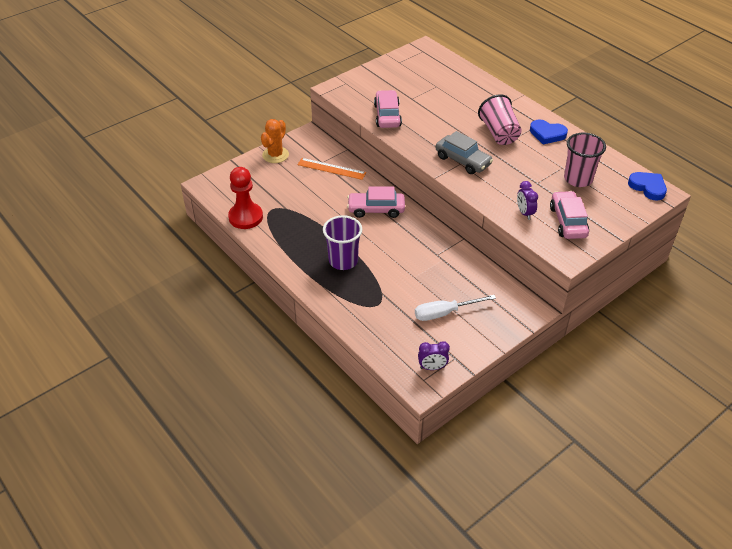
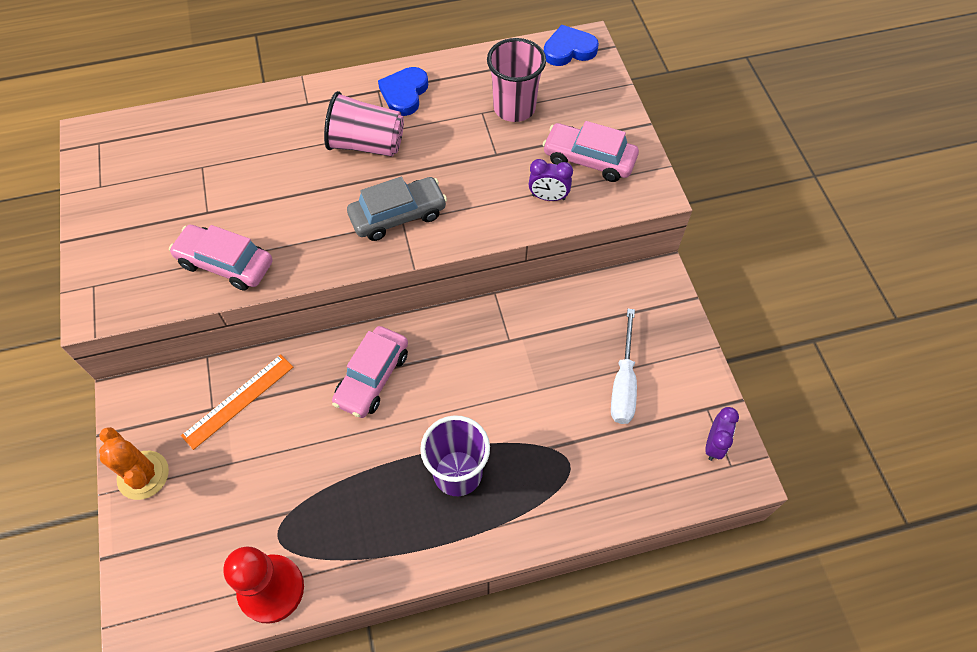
camera: 65 degrees left, 15 degrees up
blue heart [530,120,568,144] -> blue heart turned 150 degrees clockwise [378,67,428,116]

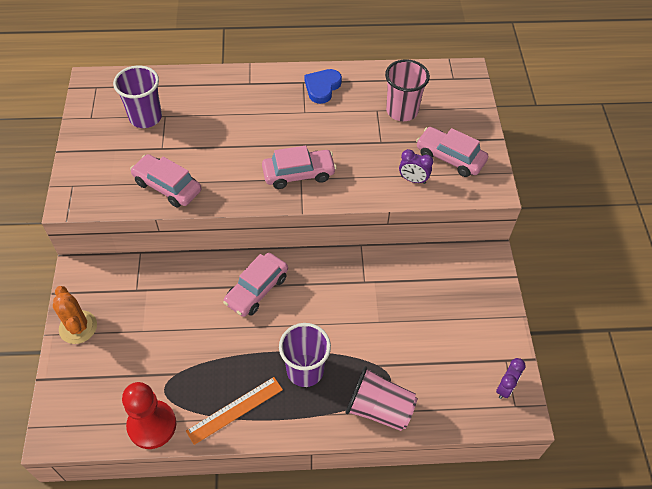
camera: 10 degrees right, 5 degrees down
orange ruler [181,354,293,450] -> orange ruler moved to [186,377,283,445]
pink cup [324,91,404,157] -> pink cup moved to [345,366,418,431]
grey car [347,177,447,241] -> pink car [262,146,337,189]
blue heart [544,25,599,66] -> none
white screwdriver [611,309,637,424] -> none
none -> purple cup [113,65,162,128]

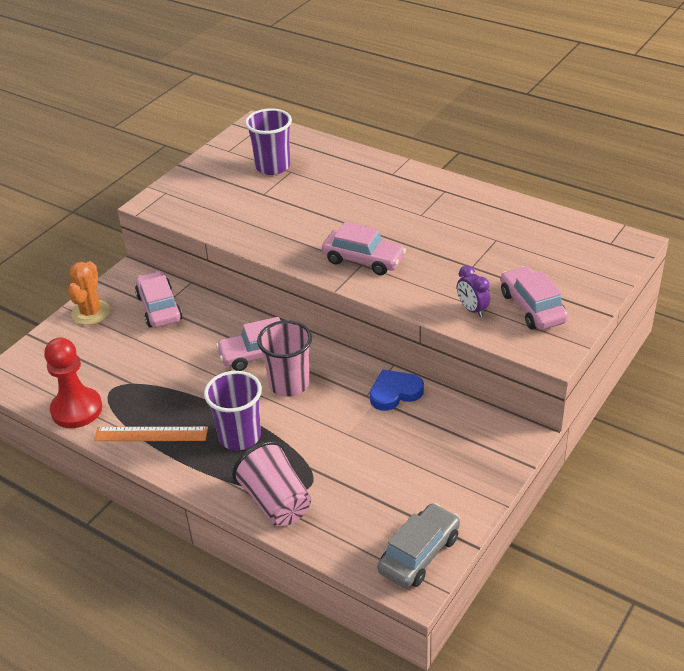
camera: 40 degrees right, 15 degrees down
pink car [130,154,201,208] -> pink car moved to [135,271,182,328]
blue heart [304,69,342,104] -> blue heart moved to [370,369,424,411]
pink cup [385,59,430,121] -> pink cup moved to [257,320,312,396]
purple clock [496,358,526,399] -> grey car [377,503,460,588]

